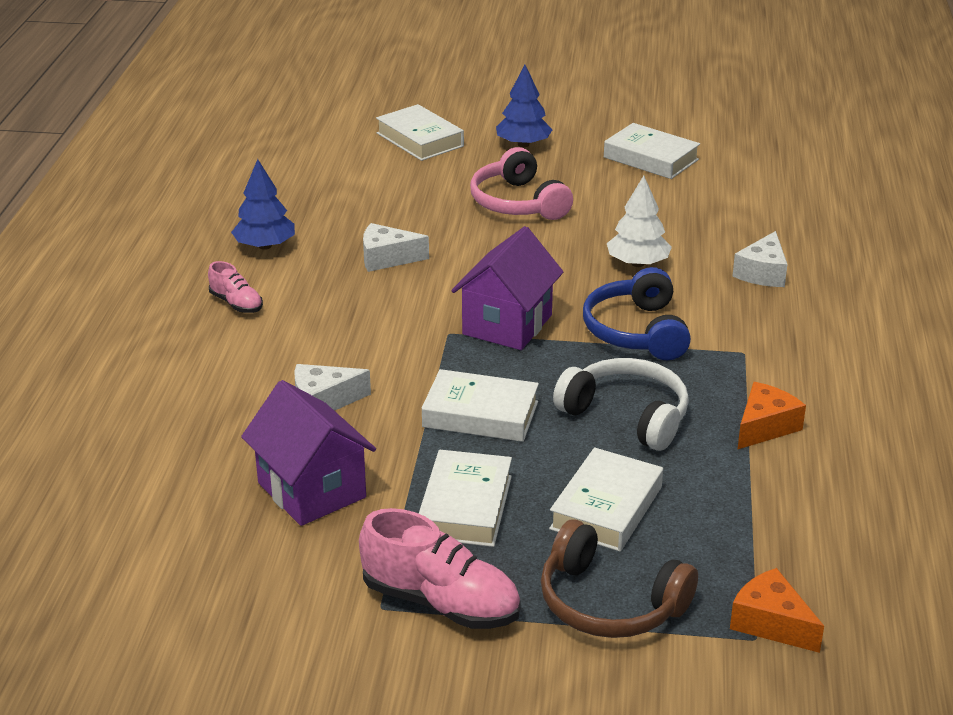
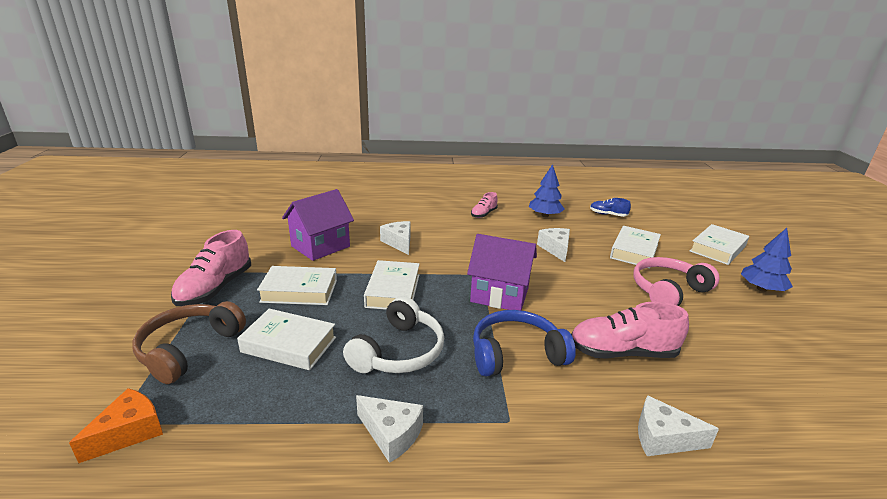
camera: 80 degrees right, 5 degrees down
white book [604,123,700,179] -> white book moved to [610,226,661,268]
white tree [607,176,672,267] -> pink shoe [571,302,689,359]
orange cheese [737,382,806,450] -> white cheese [356,395,423,463]
none -> blue shoe [590,198,631,217]

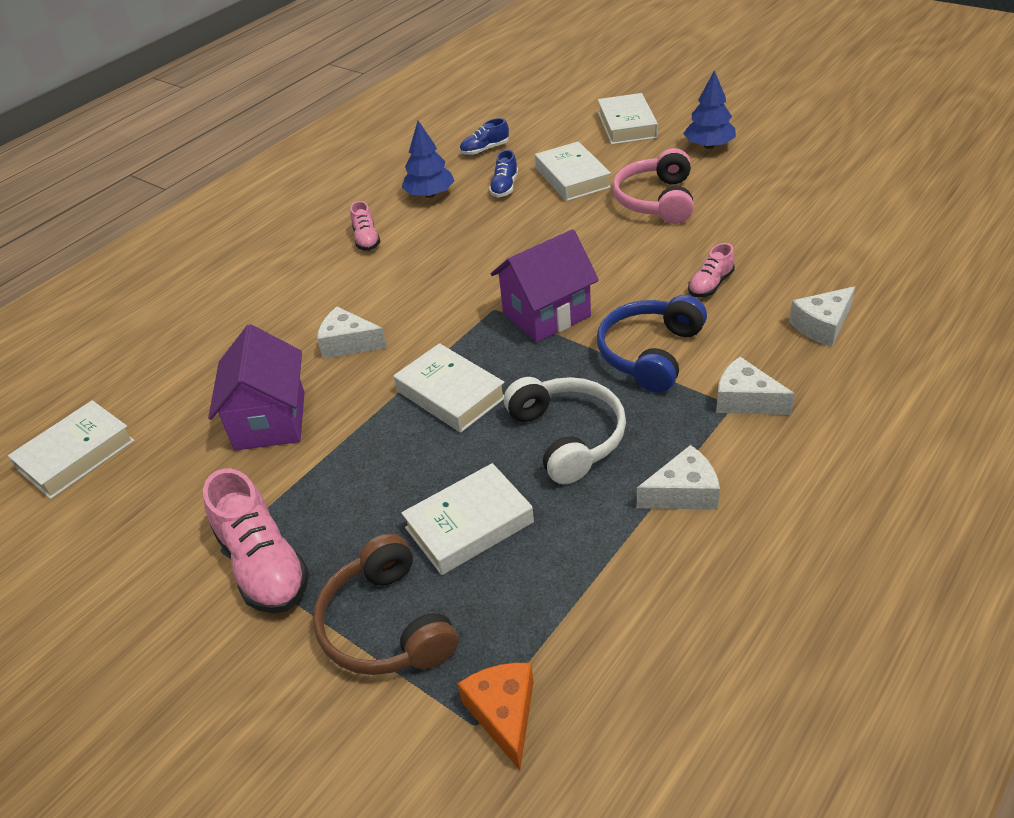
camera: 45 degrees left, 15 degrees up
white book [257,266,337,305] -> white book moved to [8,400,135,499]
white cheese [537,228,570,262] -> white cheese moved to [716,357,795,415]
pink shoe [571,302,689,359] -> pink shoe [688,243,735,297], size x0.54
none -> blue shoe [489,150,518,197]

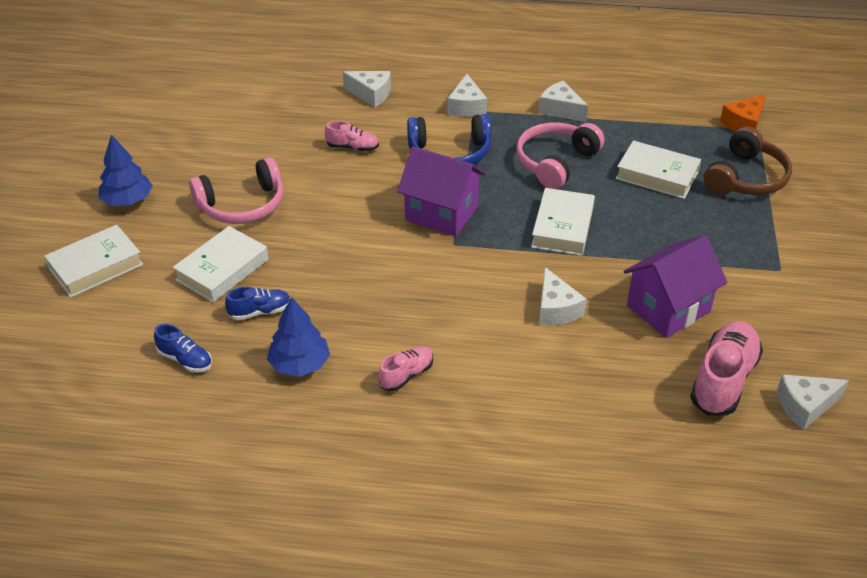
camera: 125 degrees left, 0 degrees up
white book [8,400,135,499] -> white cheese [777,374,849,430]
pink shoe [203,469,309,613] -> pink shoe moved to [690,321,763,416]
white headphones [504,377,626,485] -> pink headphones [516,122,605,189]

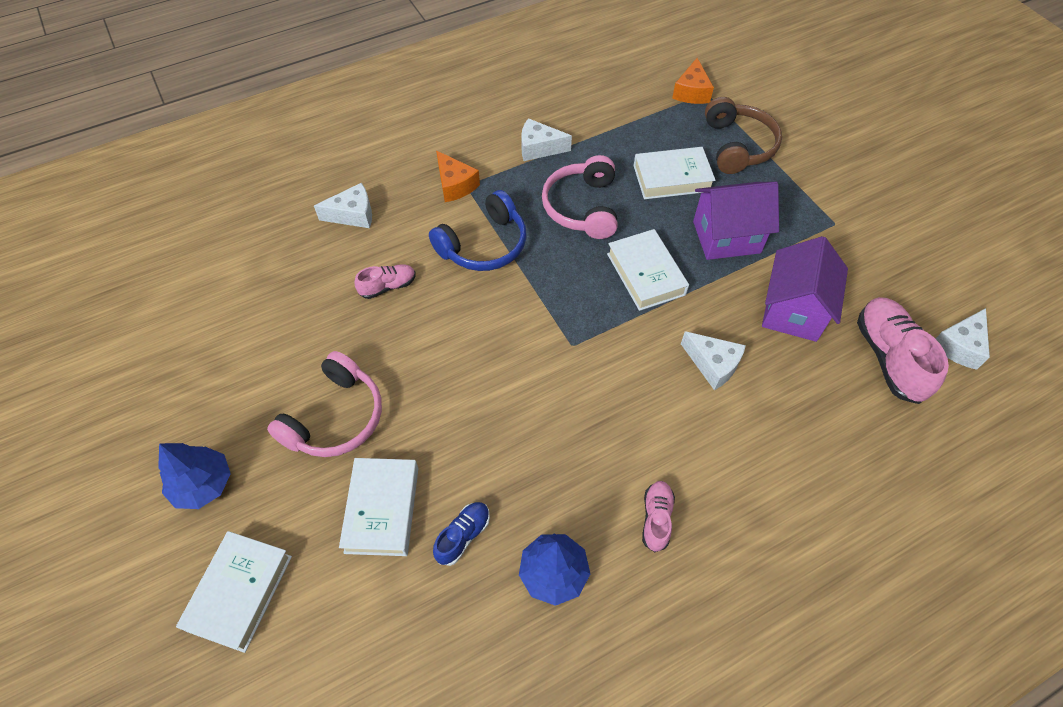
camera: 35 degrees left, 15 degrees up
blue shoe [154,324,212,372] -> none
purple house [397,146,486,237] -> purple house moved to [693,182,779,260]
white cheese [447,74,487,117] -> orange cheese [436,151,480,202]

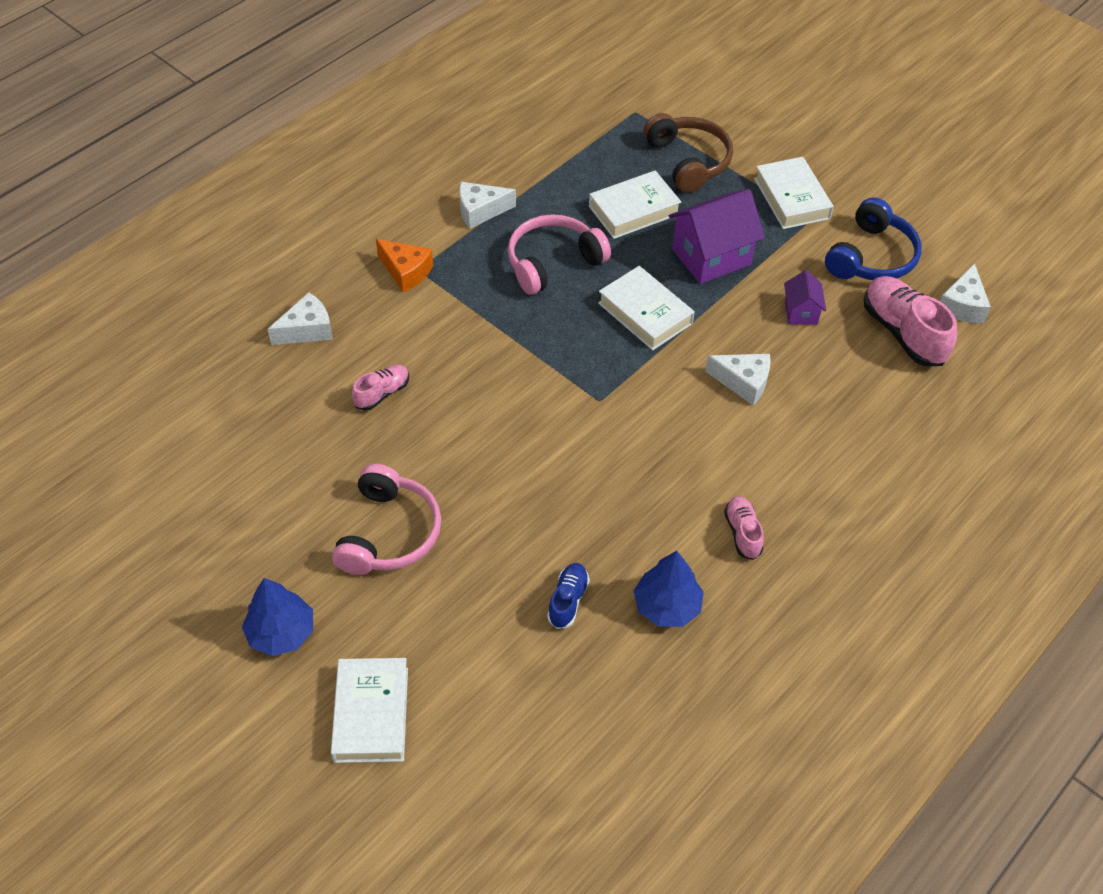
camera: 20 degrees left, 5 degrees down
white book [339,458,418,556] -> white book moved to [754,157,834,229]
blue headphones [429,190,526,271] -> blue headphones moved to [825,197,922,280]
pink headphones [542,155,618,239] -> pink headphones turned 75 degrees clockwise [508,214,611,295]
orange cheese [672,58,714,104] -> none
purple house [762,236,848,342] -> purple house [784,270,826,325], size x0.53

